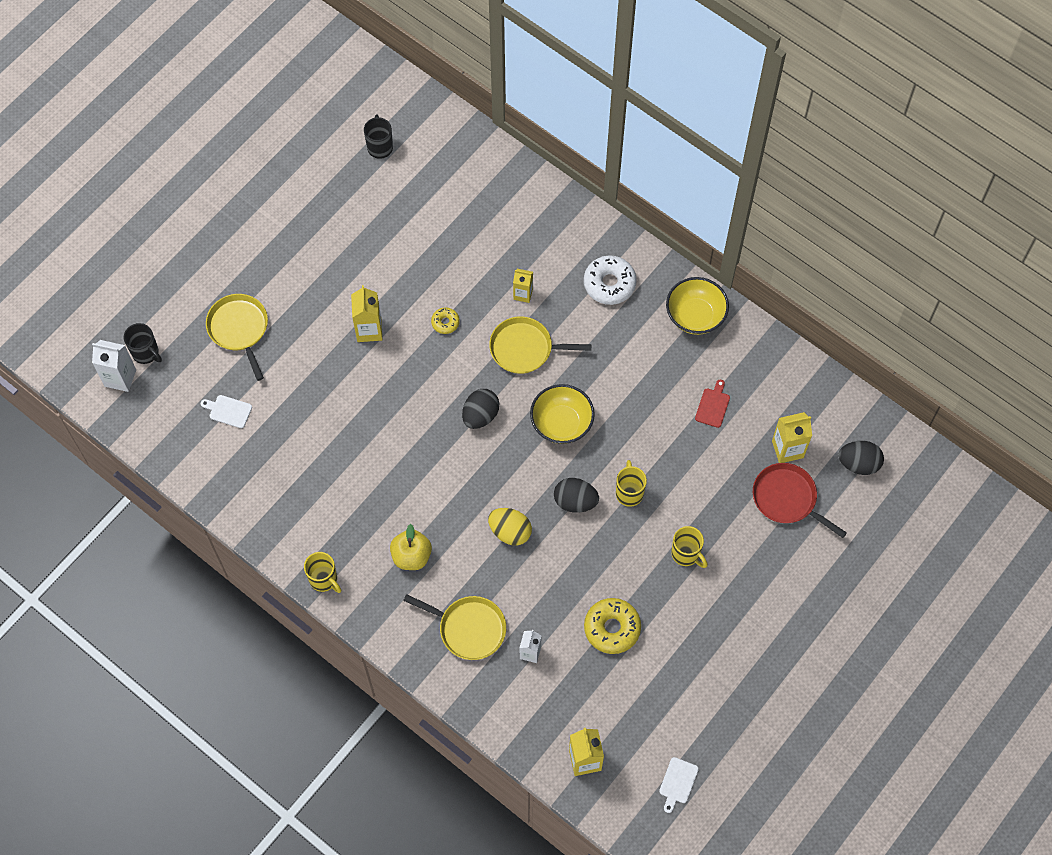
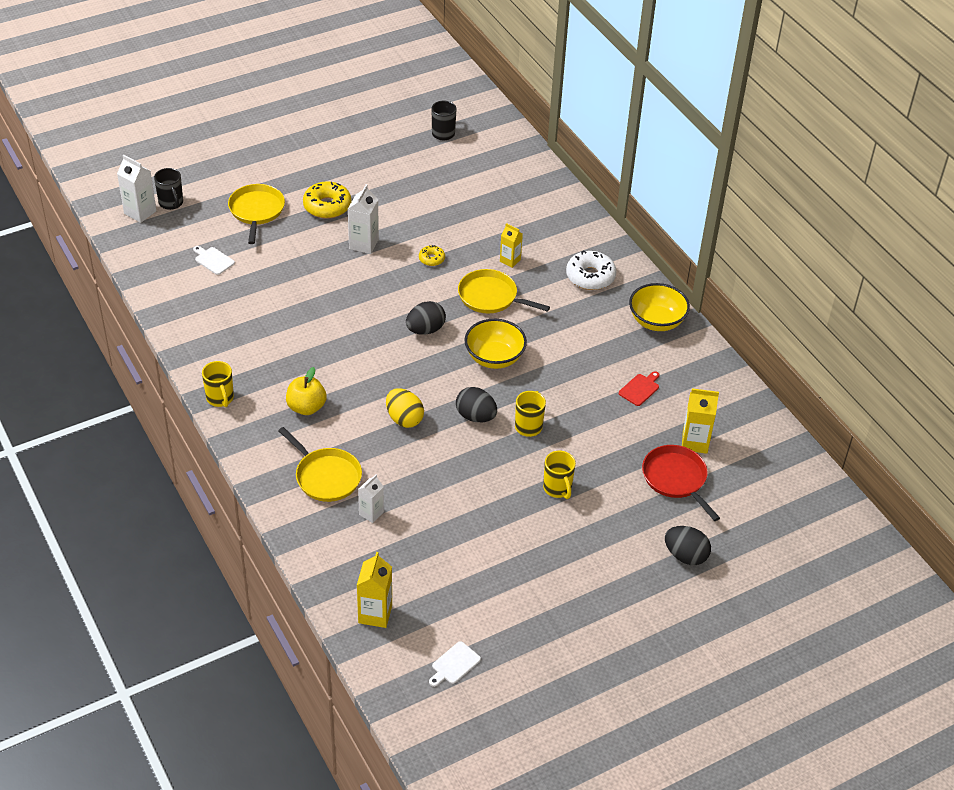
camera: 20 degrees right, 20 degrees down
yellow carton [351,285,383,342] -> white carton [348,184,379,254]
yellow donut [584,598,641,654] -> yellow donut moved to [303,181,351,219]
black egg [838,441,884,475] -> black egg moved to [665,526,711,565]

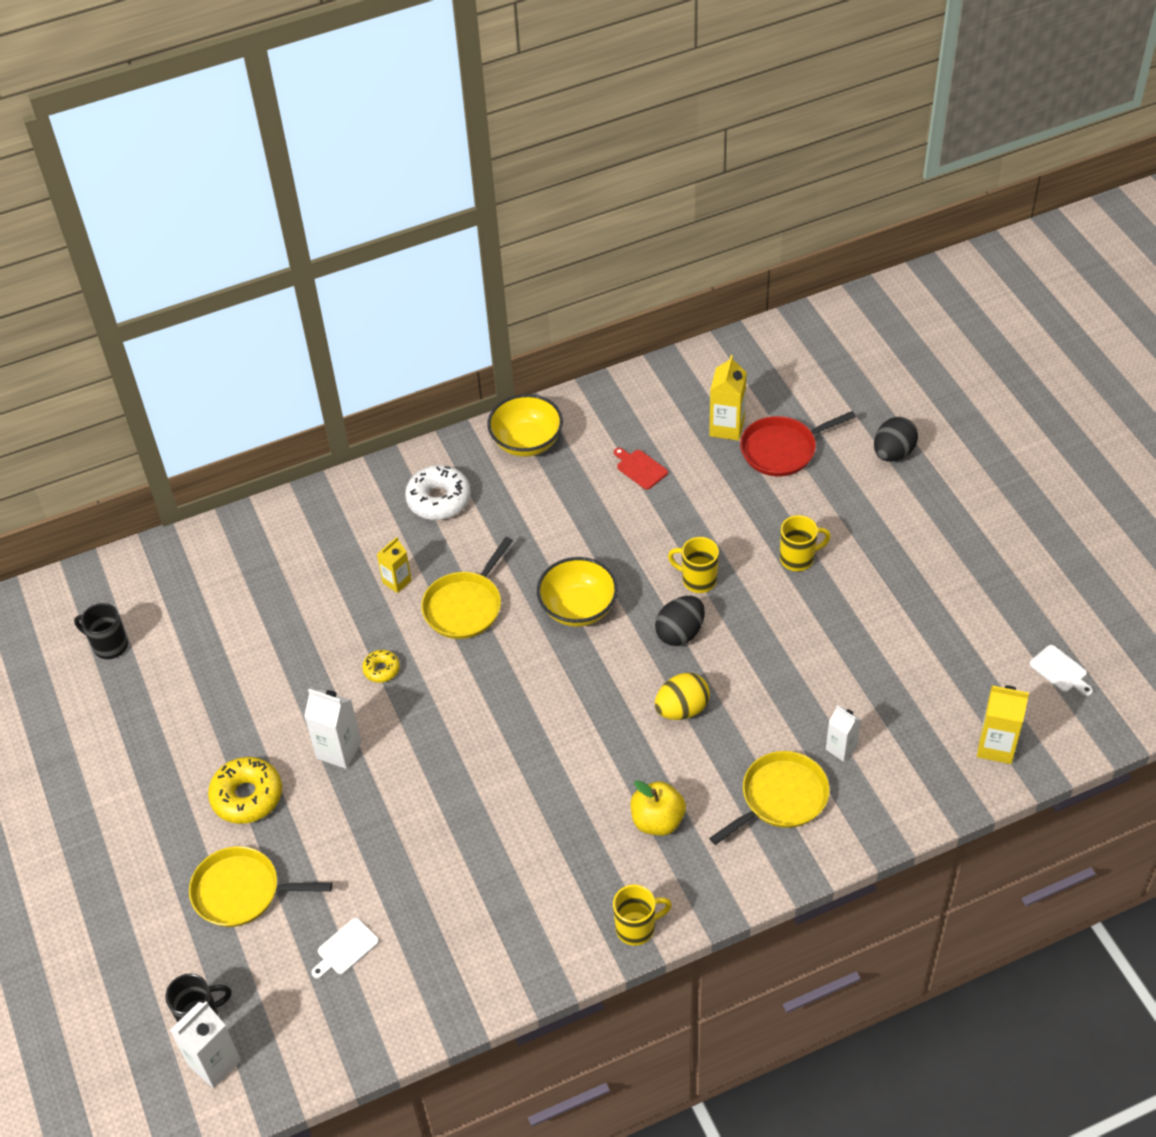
camera: 80 degrees left, 5 degrees up
black egg [406,301,446,335] -> none

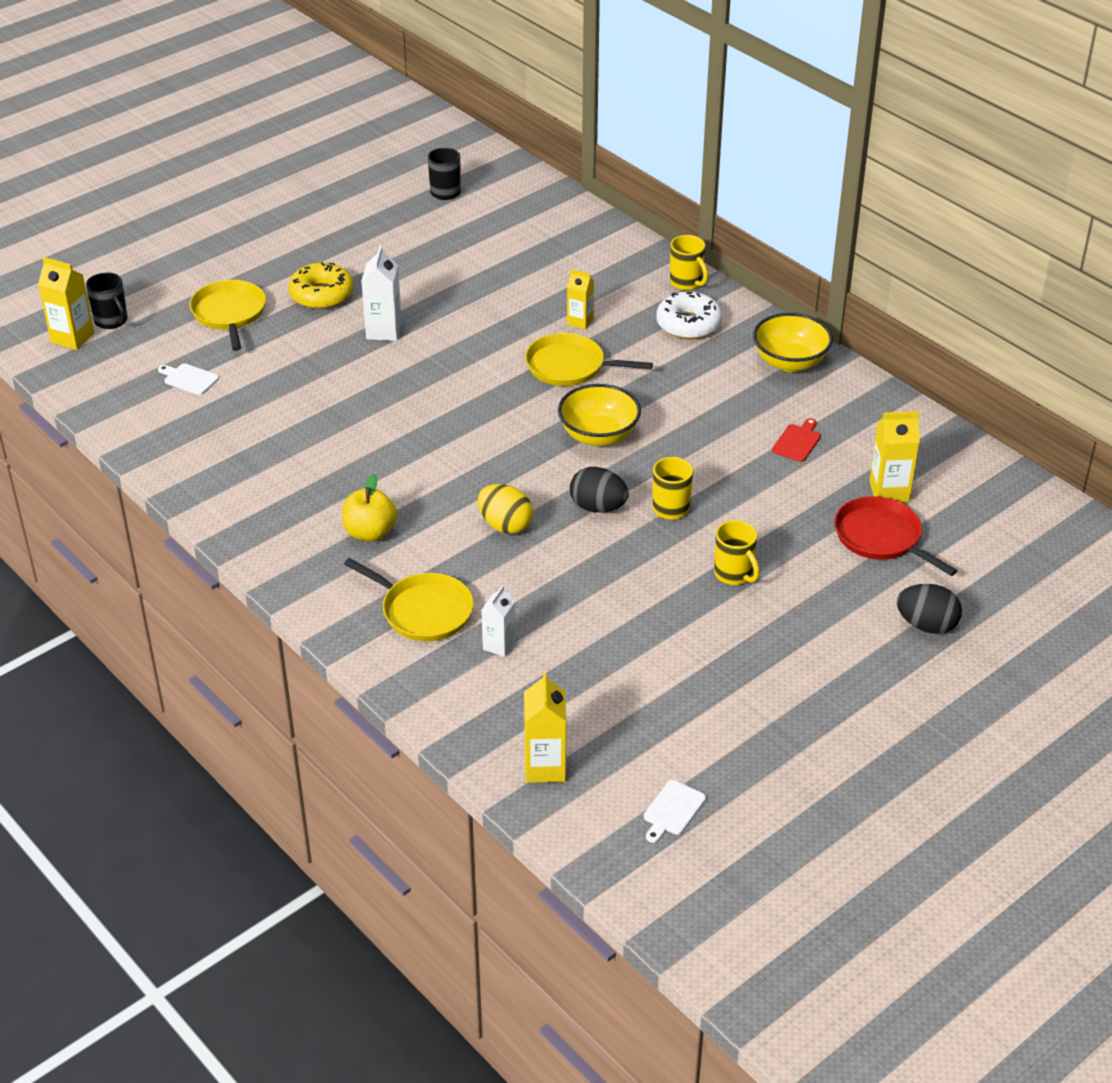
camera: 70 degrees right, 10 degrees down
white carton [170,1001,241,1088] -> yellow carton [38,257,94,350]
yellow donut [362,650,400,683] -> none
yellow mug [613,885,672,946] -> yellow mug moved to [670,235,708,290]

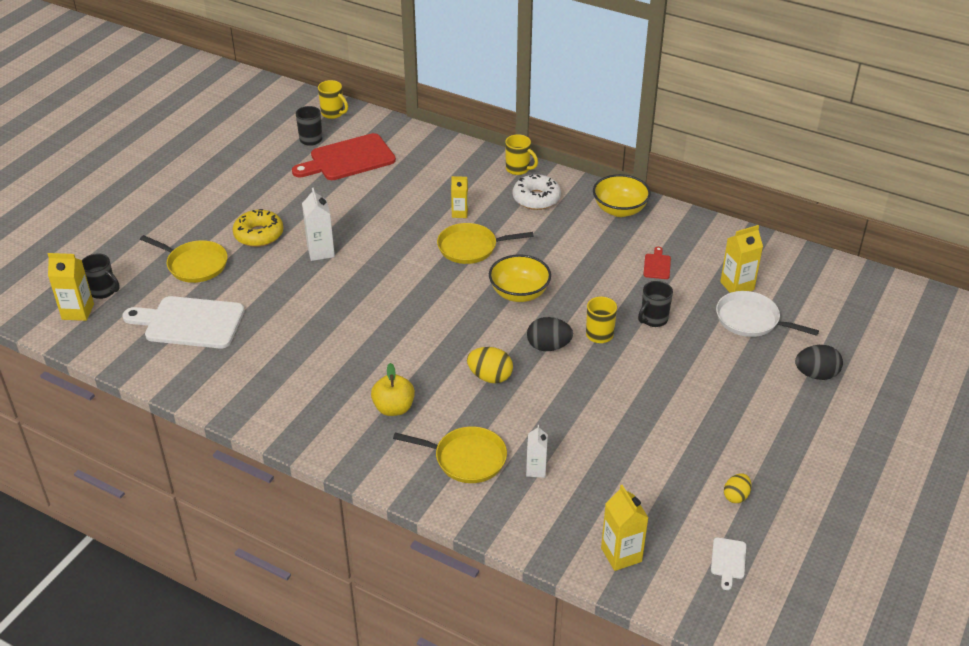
camera: 20 degrees left, 0 degrees up
white cutting board [158,363,219,395] -> white cutting board [122,296,245,348], size x2.33
yellow pan [190,280,266,351] -> yellow pan turned 150 degrees clockwise [140,235,228,283]
yellow mug [714,520,760,585] -> yellow mug moved to [318,80,348,119]
red pan [834,496,957,576] -> white pan [716,291,819,337]
none -> red cutting board [292,133,396,180]
none -> black mug [638,281,673,327]
none -> yellow egg [724,473,752,503]

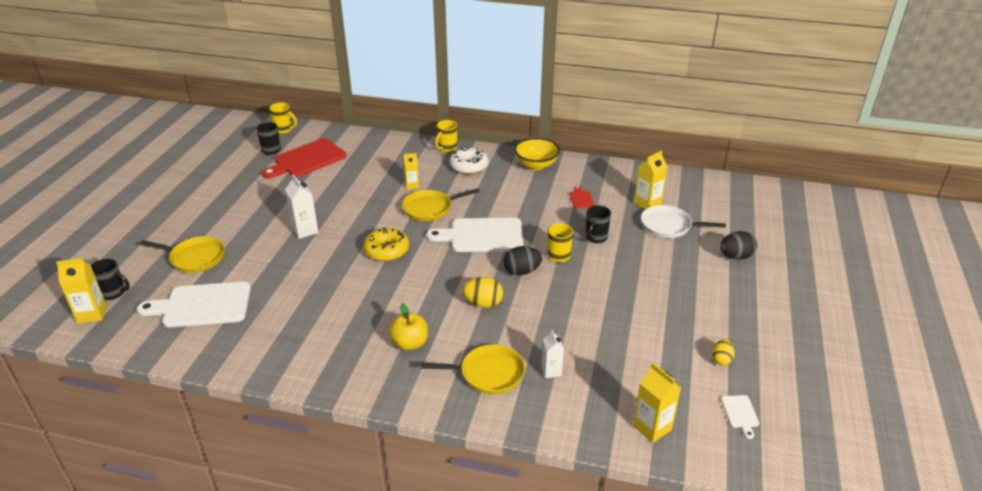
camera: 15 degrees left, 5 degrees down
yellow donut [232,209,283,247] -> yellow donut moved to [363,227,409,261]
yellow bowl [489,254,551,302] -> white cutting board [427,218,524,252]
yellow mug [505,134,538,175] -> yellow mug turned 105 degrees clockwise [435,120,457,152]

